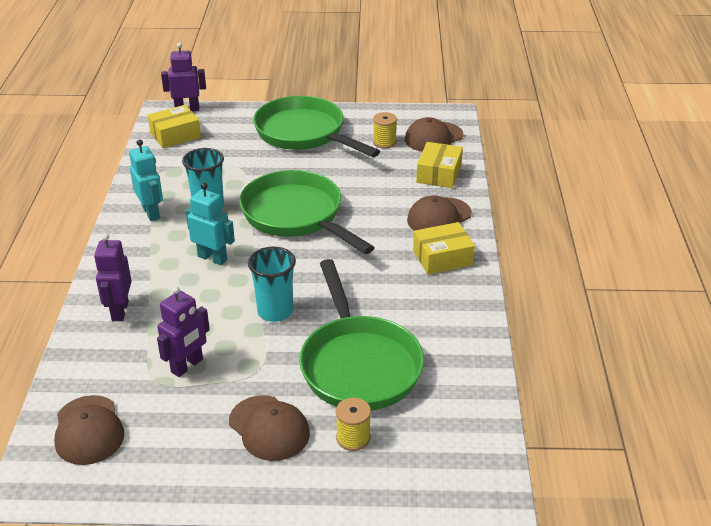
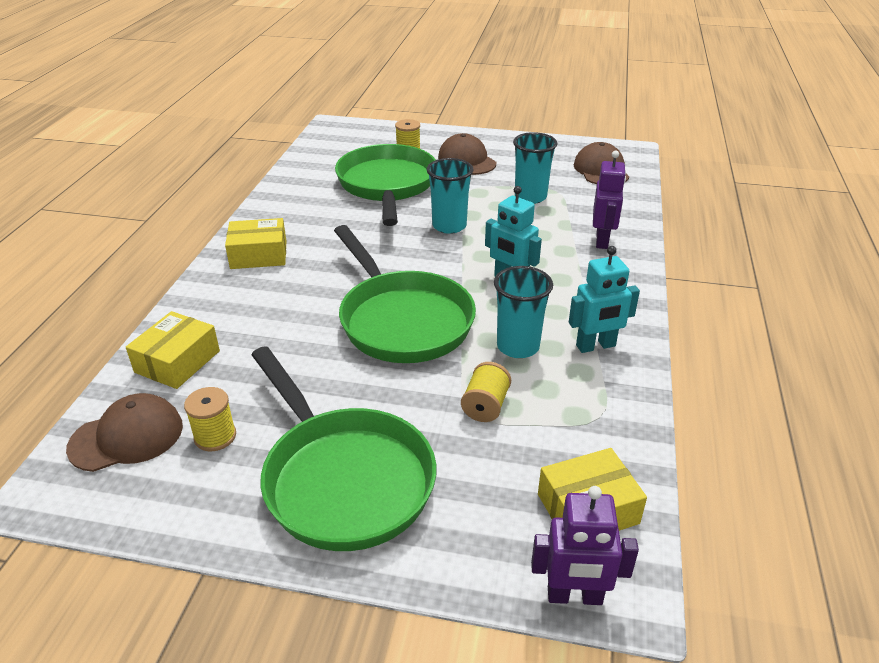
camera: 170 degrees left, 0 degrees up
turquoise robot [129,139,163,221] -> turquoise robot turned 90 degrees counterclockwise [569,246,640,353]
purple robot [157,286,210,377] -> turquoise cup [513,132,557,204]
brown cap [407,195,472,231] -> none
none -> yellow spool [461,362,511,422]

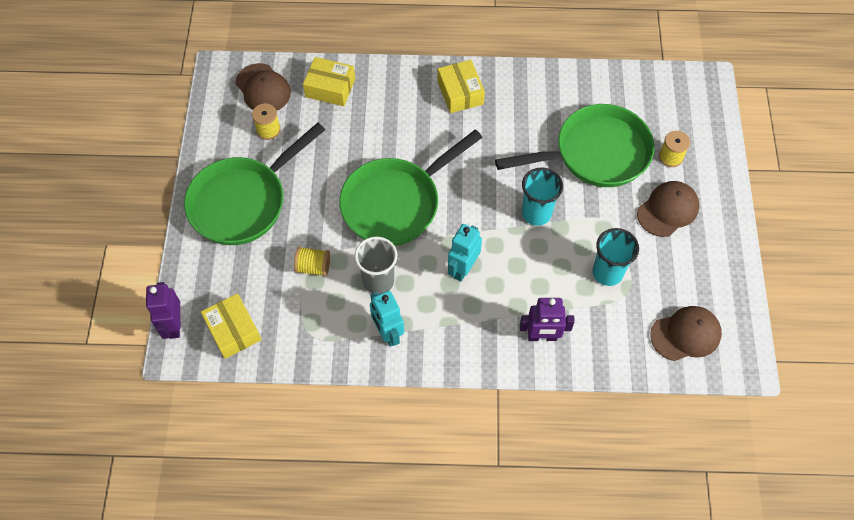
camera: 80 degrees right, 25 degrees up
turquoise cup [494,266,553,358] -> grey cup [355,237,397,294]

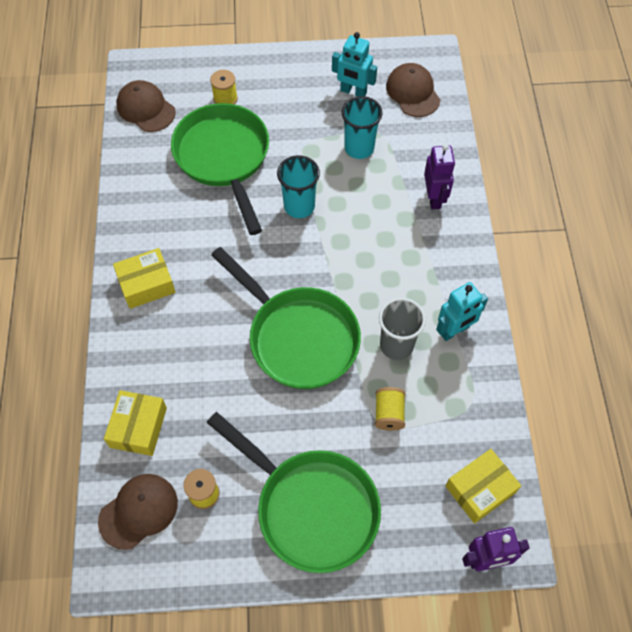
camera: 95 degrees left, 0 degrees up
turquoise robot [448,224,482,281] -> turquoise robot moved to [332,32,377,97]
brown cap [637,181,699,237] -> brown cap moved to [116,80,176,132]

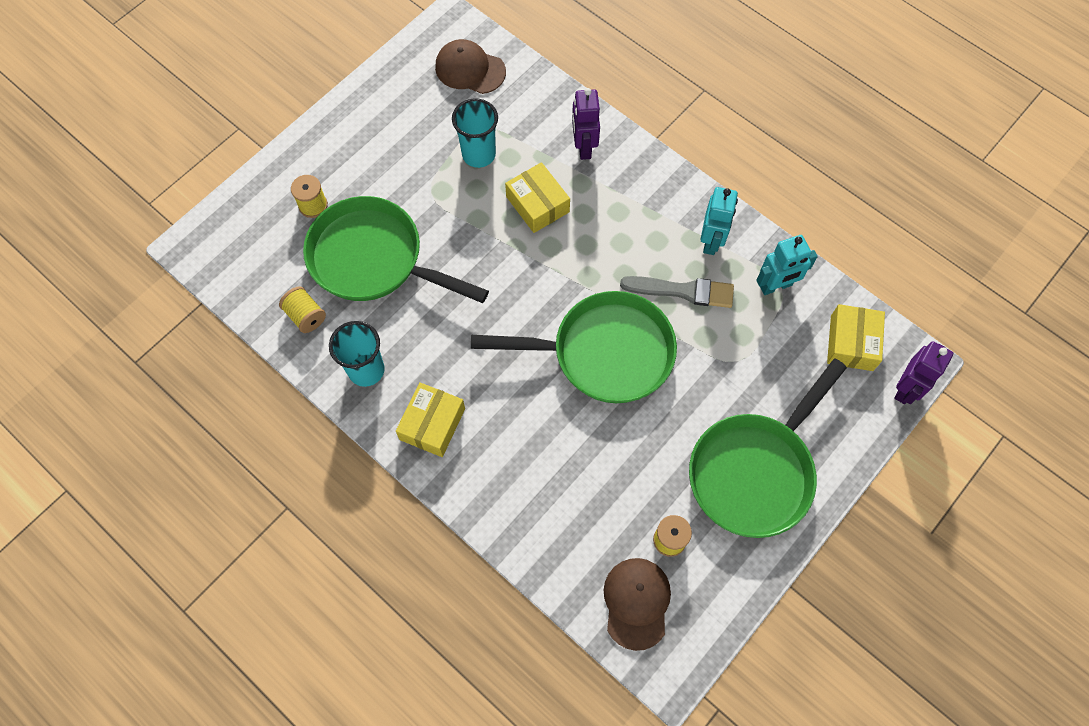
camera: 45 degrees left, 5 degrees up
yellow box [104,390,167,456] -> yellow box moved to [505,162,570,233]
brown cap [116,80,176,132] -> none
green pan [207,412,381,573] -> green pan turned 135 degrees clockwise [689,359,847,538]
turquoise cup [277,156,320,218] -> turquoise cup moved to [329,321,385,387]
turquoise robot [332,32,377,97] -> turquoise robot moved to [756,235,818,295]
yellow spool [375,387,406,431] -> yellow spool moved to [279,286,326,333]
grey cup [379,298,426,360] -> grey brush [620,276,734,308]
purple robot [424,144,455,209] -> purple robot turned 135 degrees counterclockwise [572,88,600,160]

